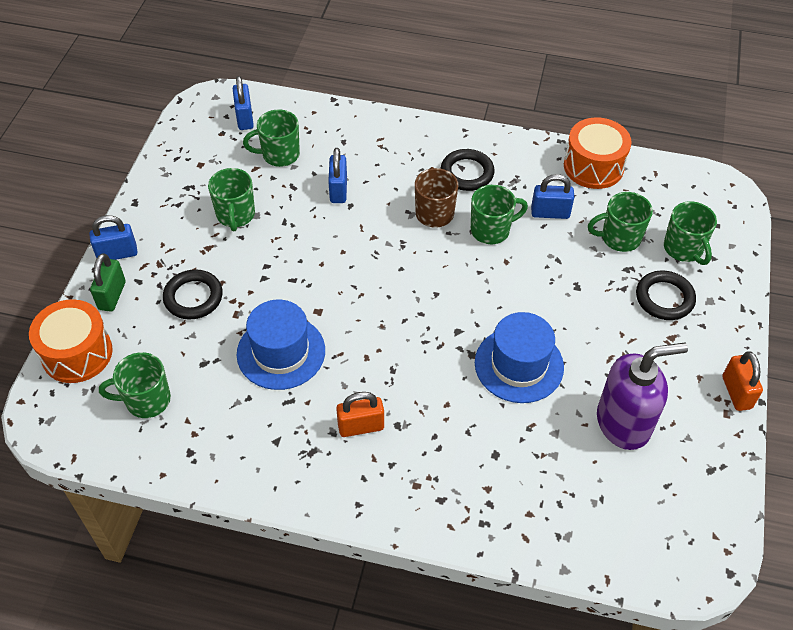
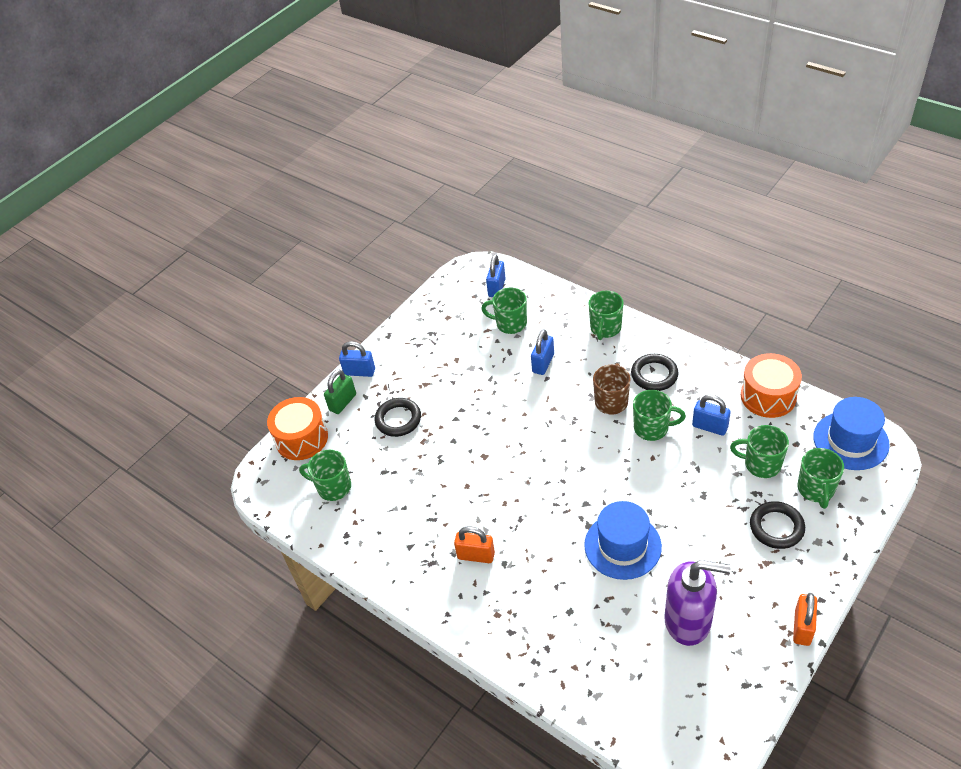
camera: 30 degrees right, 5 degrees down
green mug [208,168,255,231] -> green mug moved to [588,291,624,340]
blue hat [237,300,325,390] -> blue hat moved to [813,397,890,470]

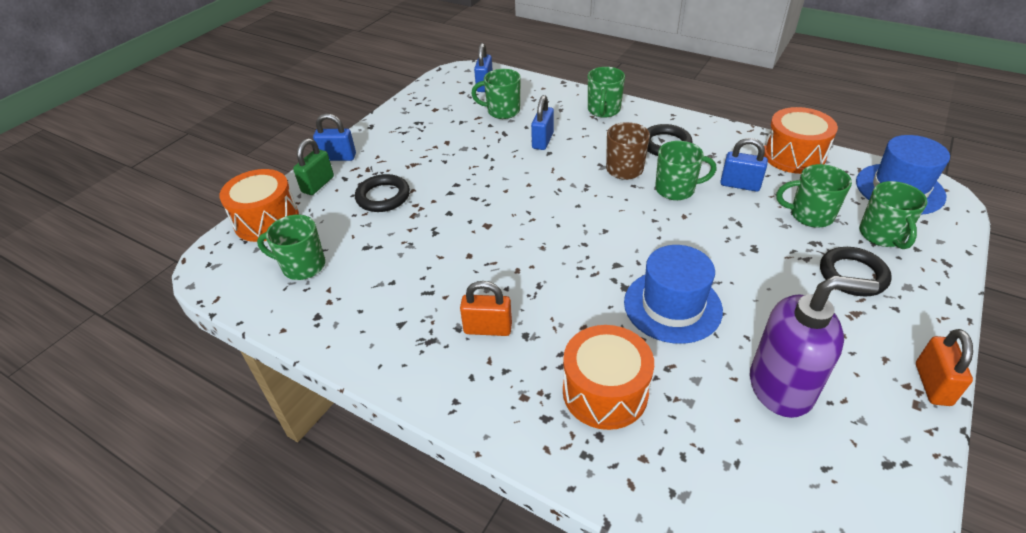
camera: 10 degrees left, 5 degrees down
none -> orange drum [563,325,654,430]

